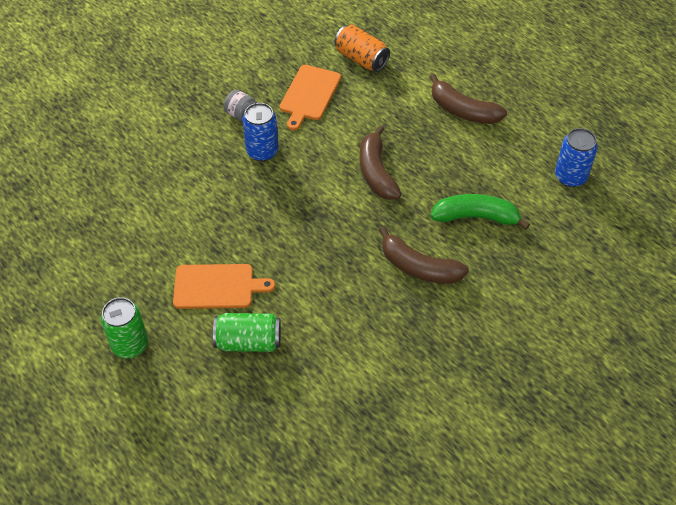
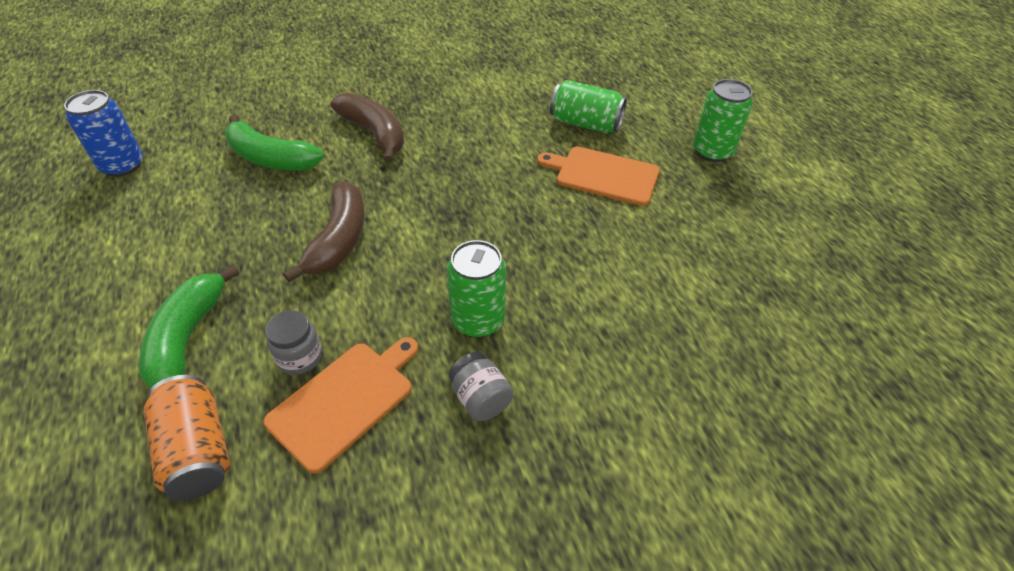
camera: 160 degrees left, 5 degrees down
blue can [242,103,279,161] -> green can [447,240,506,338]
brown banana [430,74,507,124] -> none
none -> green banana [139,265,239,389]
none -> grey jar [265,311,322,375]

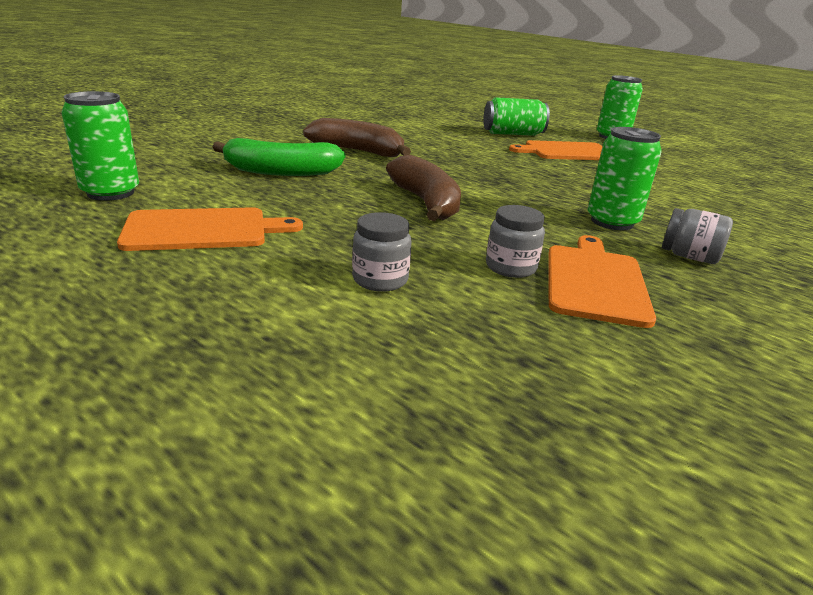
camera: 30 degrees left, 20 degrees down
blue can [64,90,143,177] -> green can [61,91,139,201]
green banana [139,265,239,389] -> grey jar [352,212,411,292]
orange can [143,375,230,500] -> none
none -> orange cutting board [117,207,303,251]

